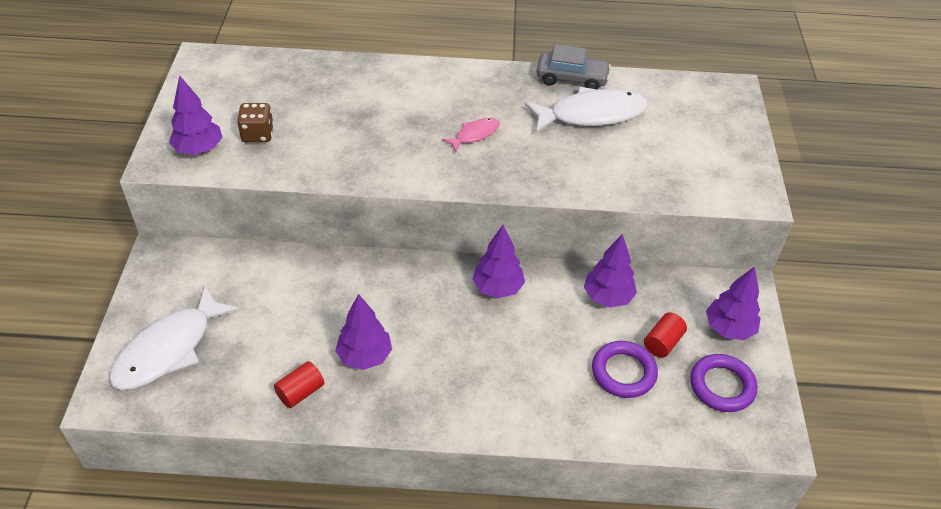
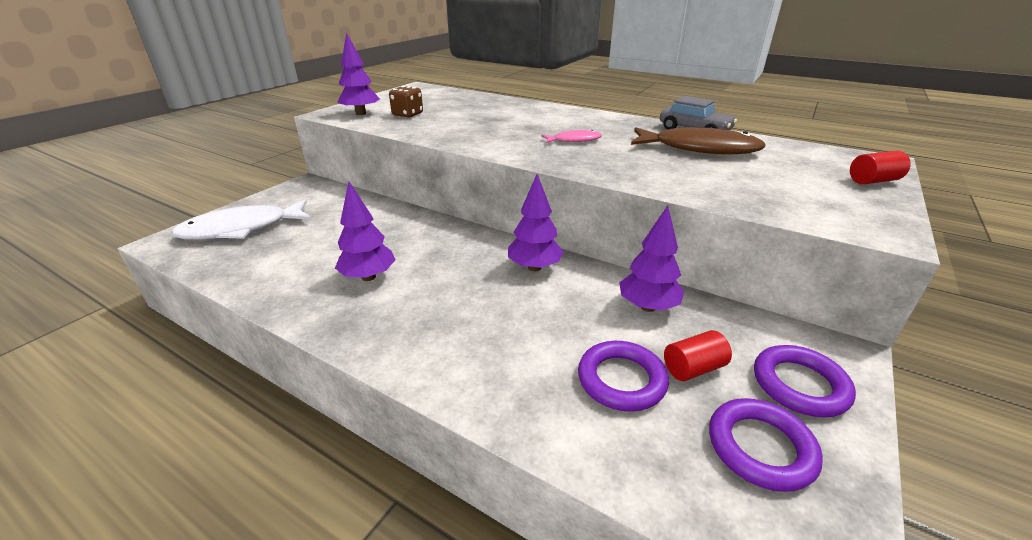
camera: 30 degrees right, 15 degrees down
red cylinder [274,361,324,408] -> red cylinder moved to [850,151,911,184]
white fish [524,87,648,133] -> brown fish [631,127,766,154]
purple tree [706,266,761,340] -> purple ring [754,345,856,418]

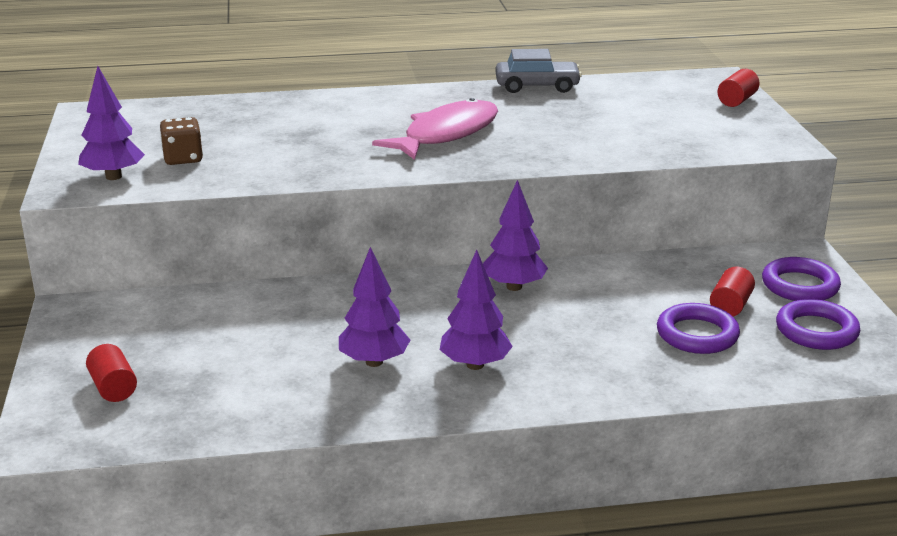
camera: 40 degrees left, 5 degrees down
white fish [171,200,311,240] -> red cylinder [86,344,137,402]
pink fish [541,130,602,143] -> pink fish [372,98,498,160], size x2.01
purple tree [619,205,684,312] -> purple tree moved to [440,250,513,370]
brown fish [631,127,766,154] -> none

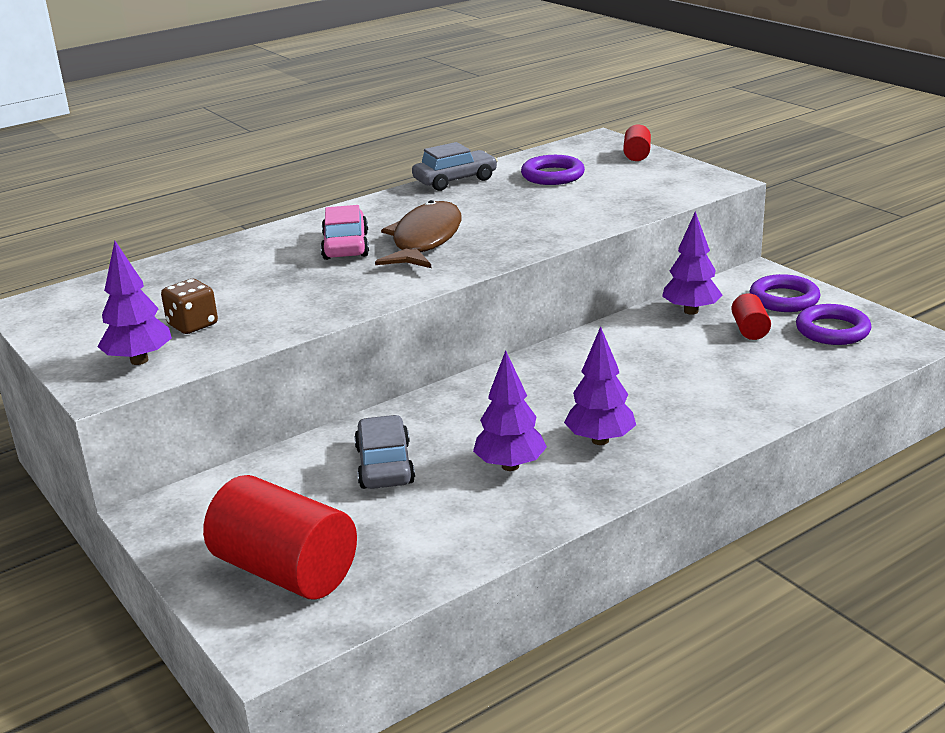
camera: 25 degrees left, 0 degrees up
red cylinder [86,344,137,402] -> red cylinder [203,475,357,600], size x2.16
pink fish [372,98,498,160] -> brown fish [375,200,461,268]
purple tree [483,180,548,291] -> purple tree moved to [662,212,723,315]
purple ring [657,303,740,354] -> purple ring moved to [521,155,585,185]
none -> pink car [321,205,369,260]
none -> grey car [354,415,415,489]

